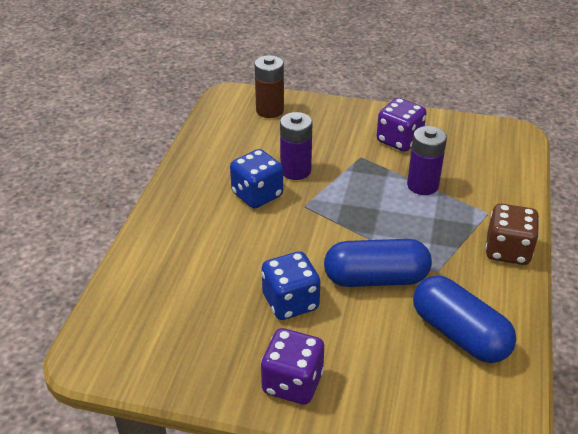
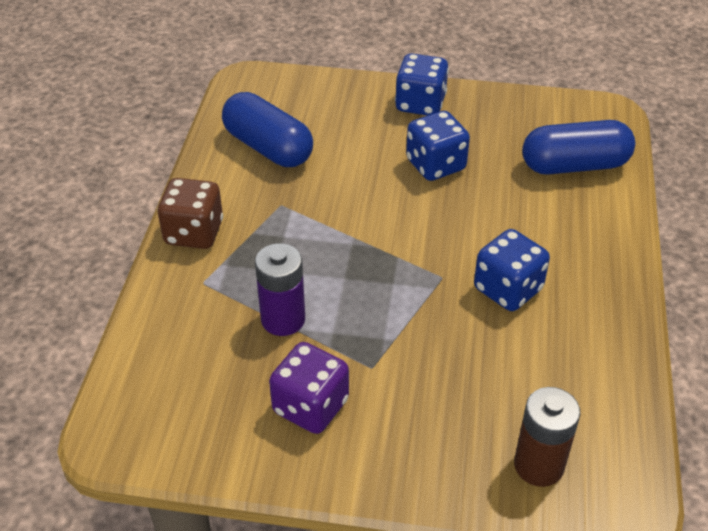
camera: 175 degrees right, 5 degrees up
purple dice [261,328,324,405] -> blue dice [395,53,449,116]
purple battery [280,112,313,180] -> none
blue capsule [324,239,432,287] -> blue capsule moved to [522,120,635,175]

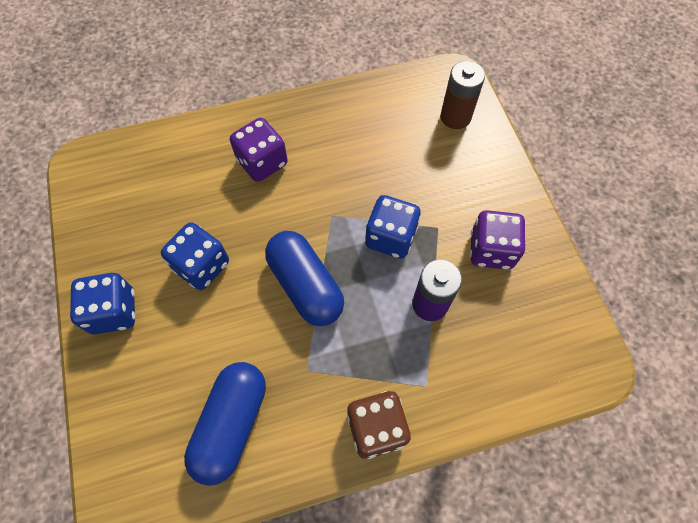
camera: 115 degrees left, 20 degrees up
blue dice [474,229,550,311] -> blue dice moved to [365,195,421,259]
blue capsule [522,120,635,175] -> blue capsule moved to [265,231,344,326]
none -> purple dice [230,118,288,182]

